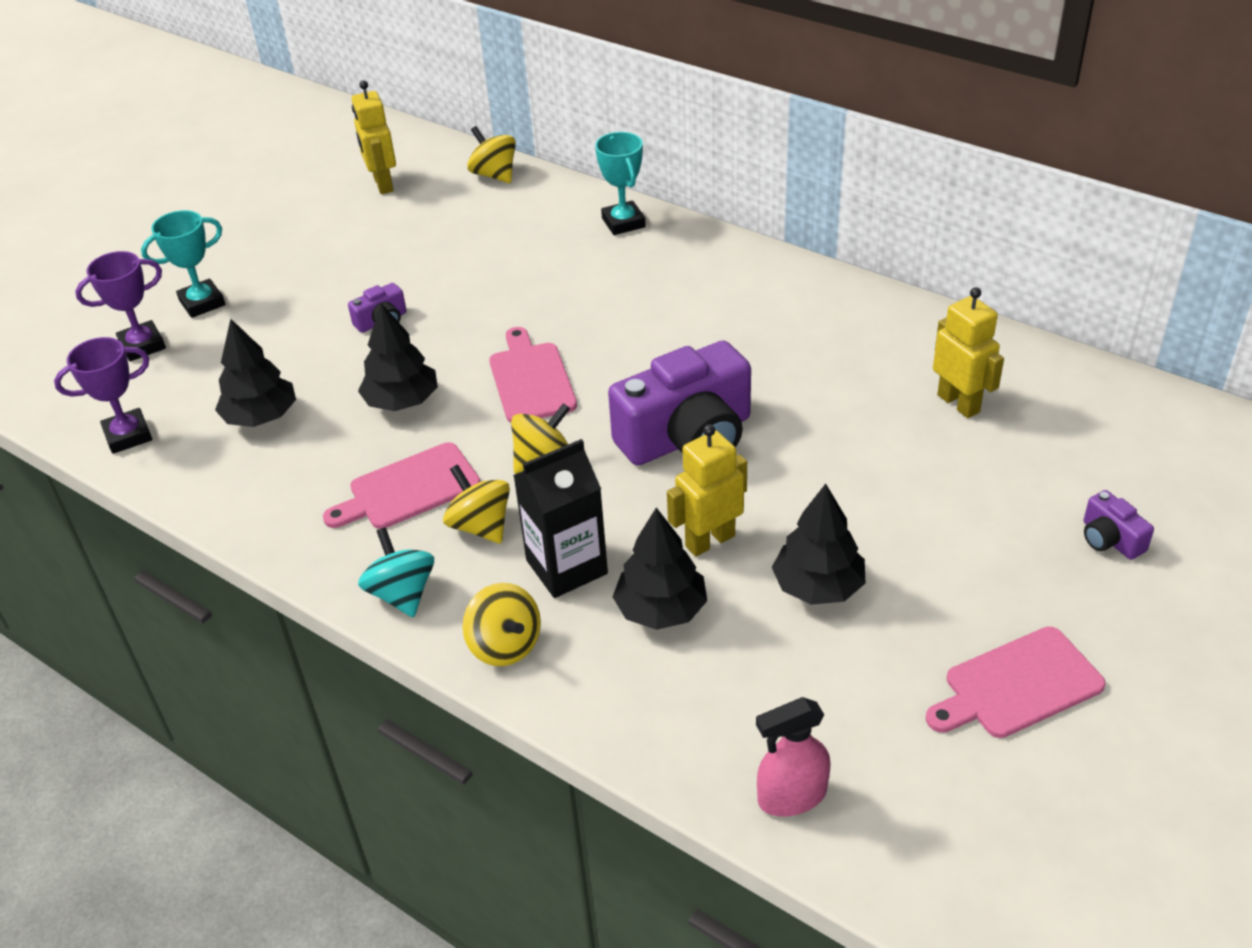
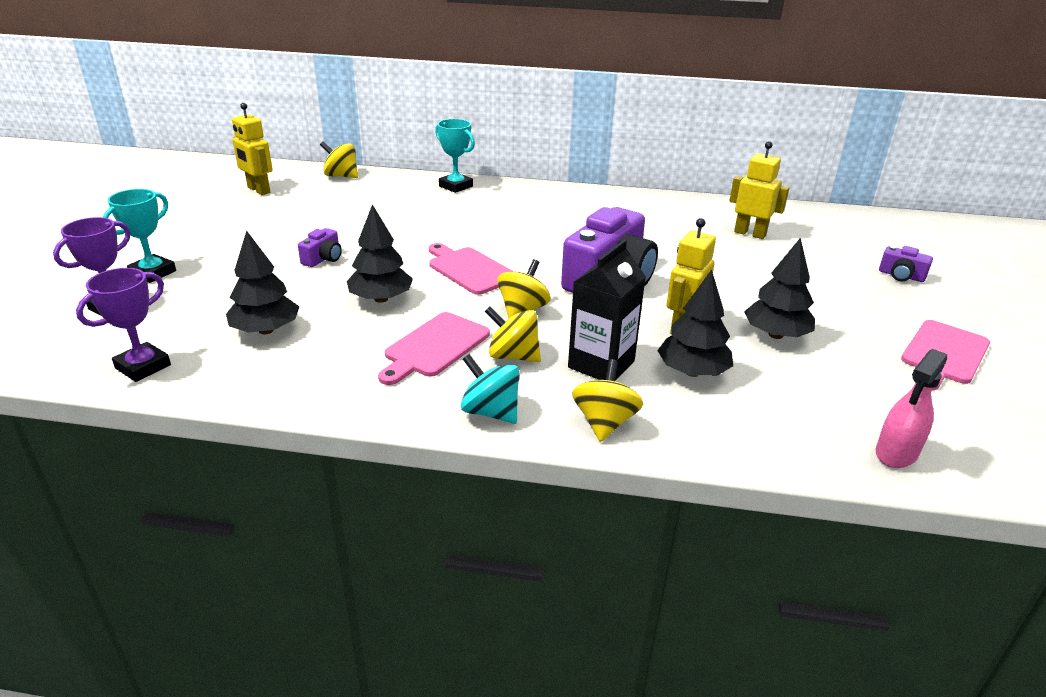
camera: 30 degrees left, 10 degrees down
yellow spinning top [462,583,541,666] -> yellow spinning top turned 105 degrees counterclockwise [572,359,643,442]

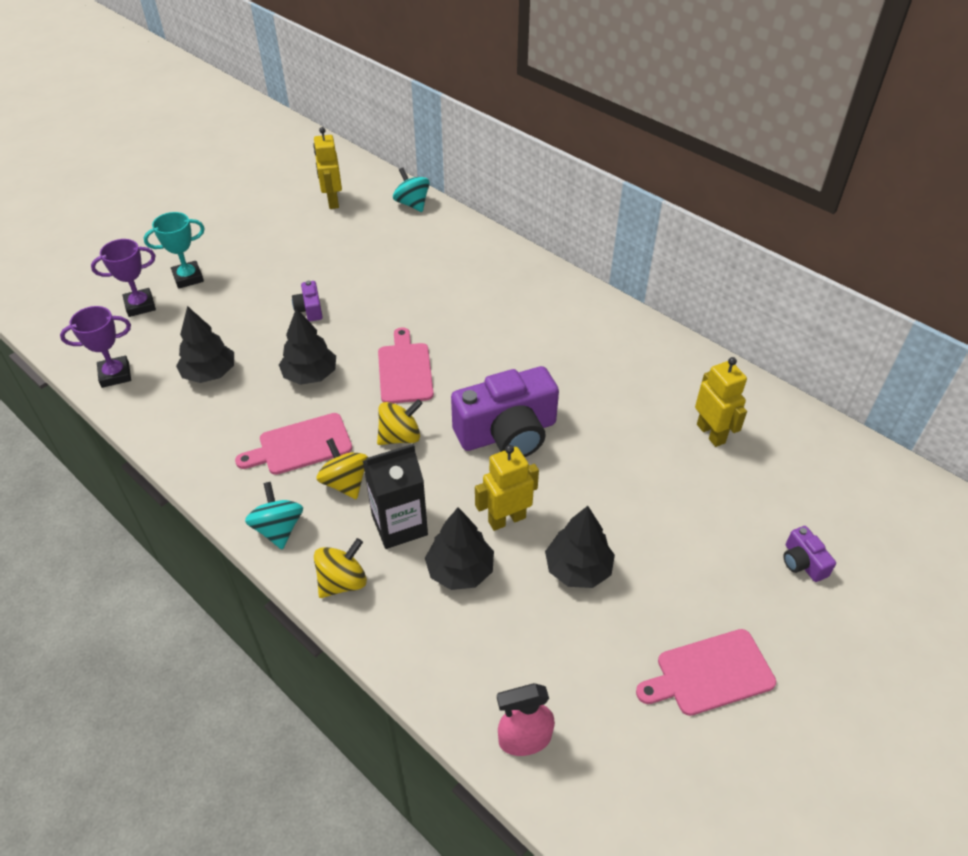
camera: 35 degrees right, 15 degrees up
purple camera [298,228,342,267] -> purple camera turned 105 degrees clockwise [292,281,323,321]
yellow spinning top [320,141,358,178] -> turquoise spinning top [393,168,430,212]
turquoise trophy [435,119,475,193] -> none

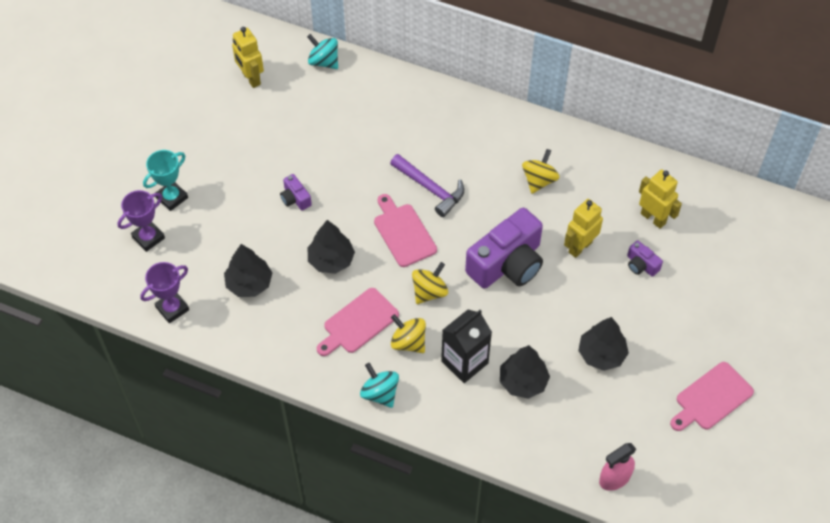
camera: 20 degrees left, 10 degrees up
yellow spinning top [314,538,367,598] -> yellow spinning top moved to [522,149,559,194]
yellow robot [475,445,539,531] -> yellow robot moved to [564,199,603,258]
purple camera [783,526,836,582] -> purple camera moved to [627,240,663,277]
none -> purple hammer [390,154,464,217]

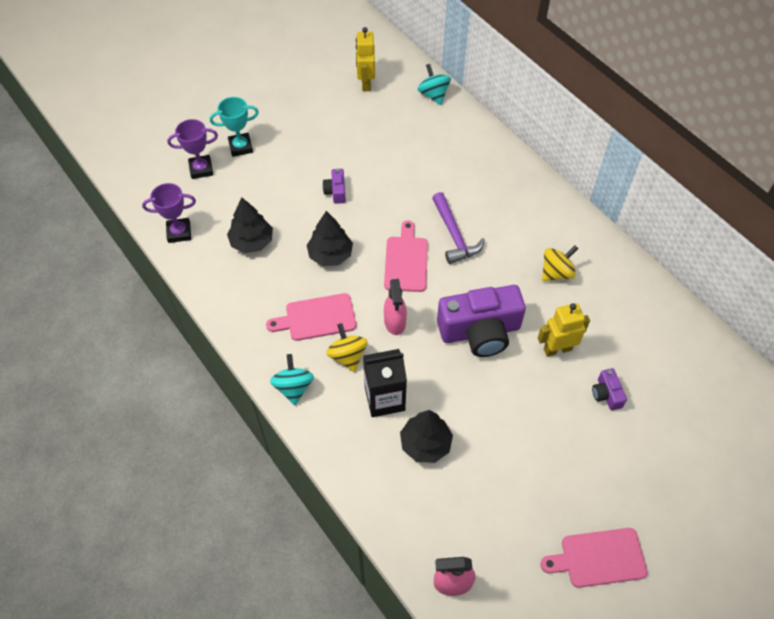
camera: 30 degrees right, 0 degrees up
yellow spinning top [412,262,448,304] -> pink spray bottle [384,279,407,335]
black tree [578,317,629,371] -> none
yellow robot [639,170,682,229] -> none

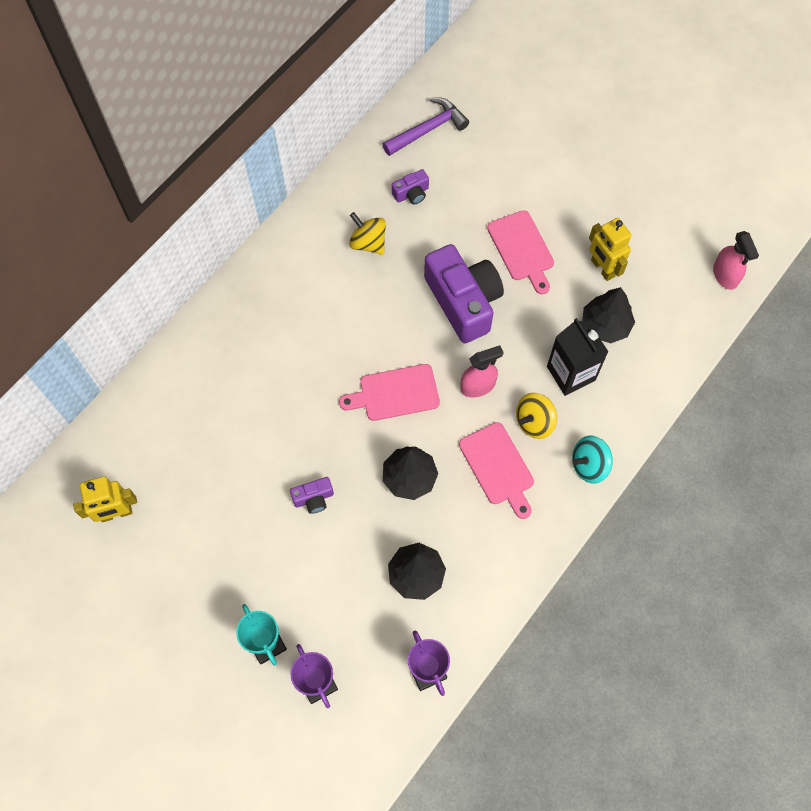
camera: 105 degrees left, 10 degrees up
turquoise spinning top [417,64,451,105] -> none
purple hammer [432,192,485,264] -> purple hammer moved to [382,97,469,156]
yellow robot [538,303,590,357] -> yellow robot moved to [589,218,631,281]
pink cutting board [540,528,648,588] -> pink cutting board moved to [487,210,554,294]
purple camera [592,368,627,410] -> purple camera moved to [392,169,429,205]

